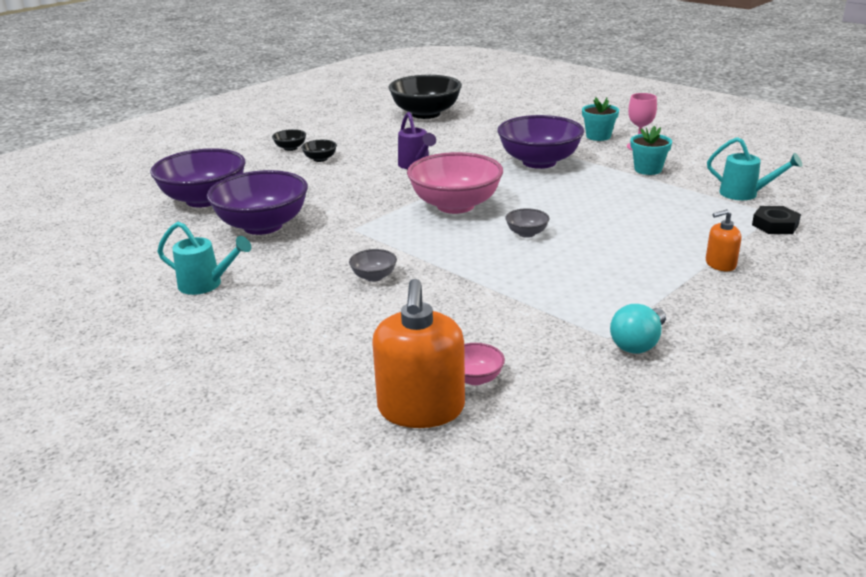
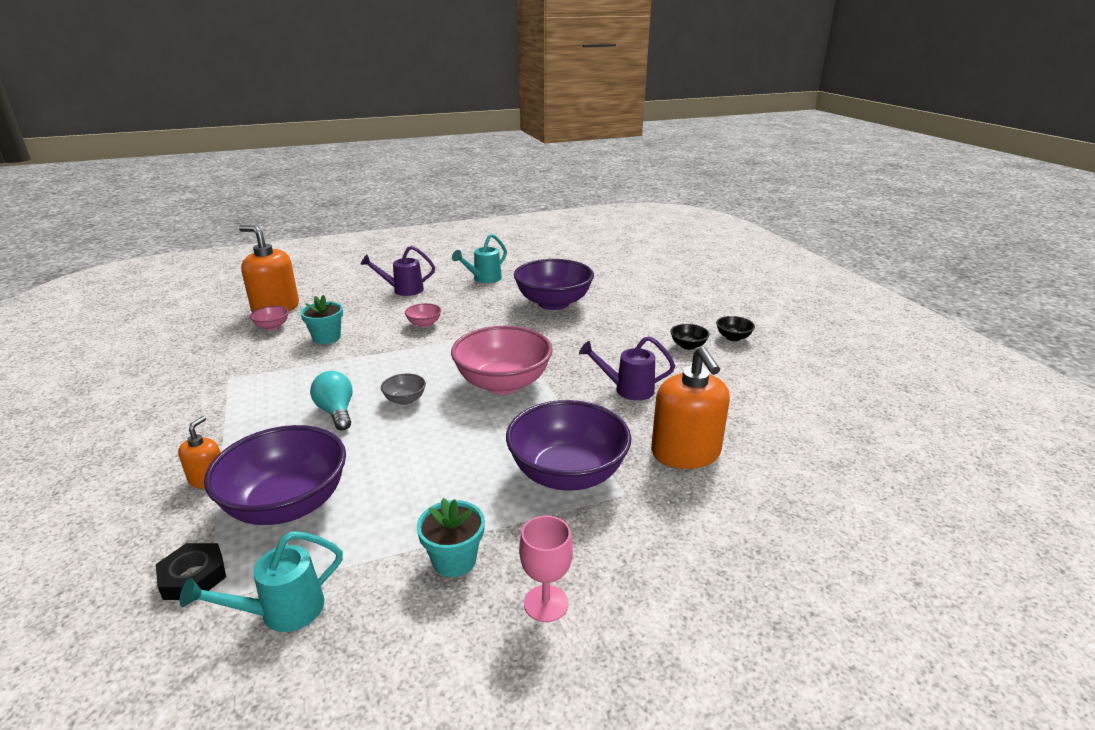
camera: 115 degrees right, 0 degrees up
purple bowl [150,148,245,207] -> purple bowl moved to [204,425,346,525]
grey bowl [349,249,397,282] -> pink bowl [405,303,441,327]
black bowl [388,75,462,119] -> none
turquoise flower pot [582,98,619,141] -> turquoise flower pot moved to [300,295,343,344]
turquoise light bulb [610,304,666,354] -> turquoise light bulb moved to [310,371,352,431]
none -> purple watering can [360,246,435,296]
none -> orange soap dispenser [651,346,730,469]

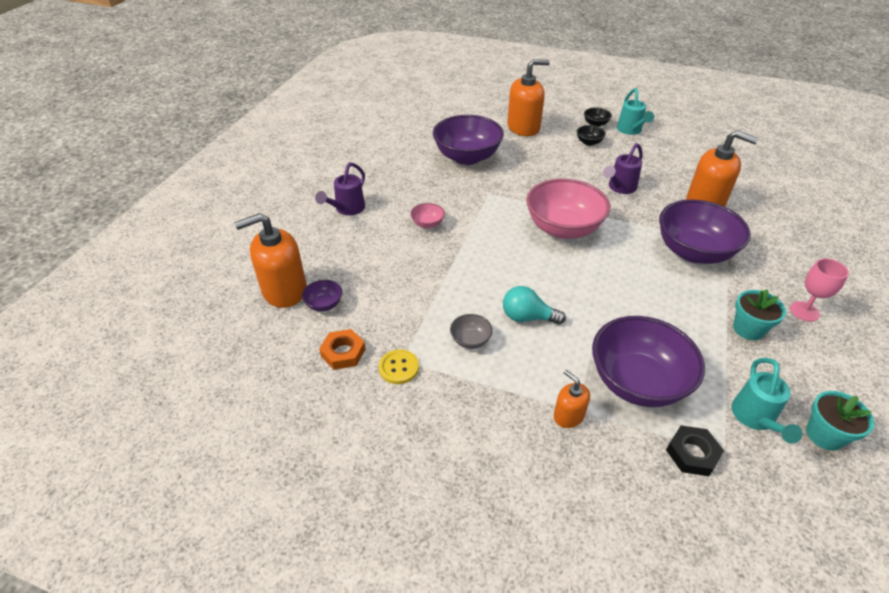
camera: 50 degrees left, 15 degrees up
pink bowl [250,306,289,330] -> purple bowl [302,280,342,312]
turquoise flower pot [300,295,343,344] -> turquoise flower pot moved to [806,391,874,451]
grey bowl [381,374,426,405] -> grey bowl moved to [450,314,493,349]
turquoise watering can [452,234,507,283] -> turquoise watering can moved to [617,88,654,135]
none -> orange nut [319,329,366,370]
none -> yellow button [379,350,419,384]
none -> orange soap dispenser [507,59,550,136]

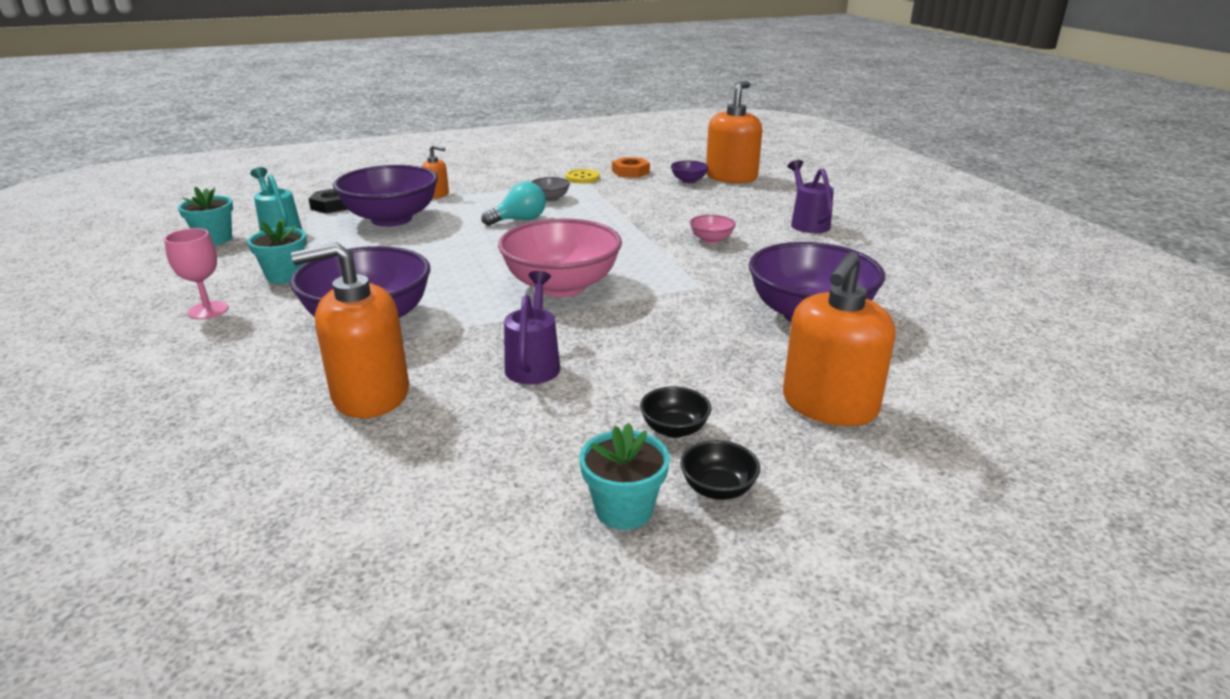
camera: 140 degrees right, 15 degrees down
turquoise watering can [617,88,654,135] -> turquoise flower pot [580,423,670,530]

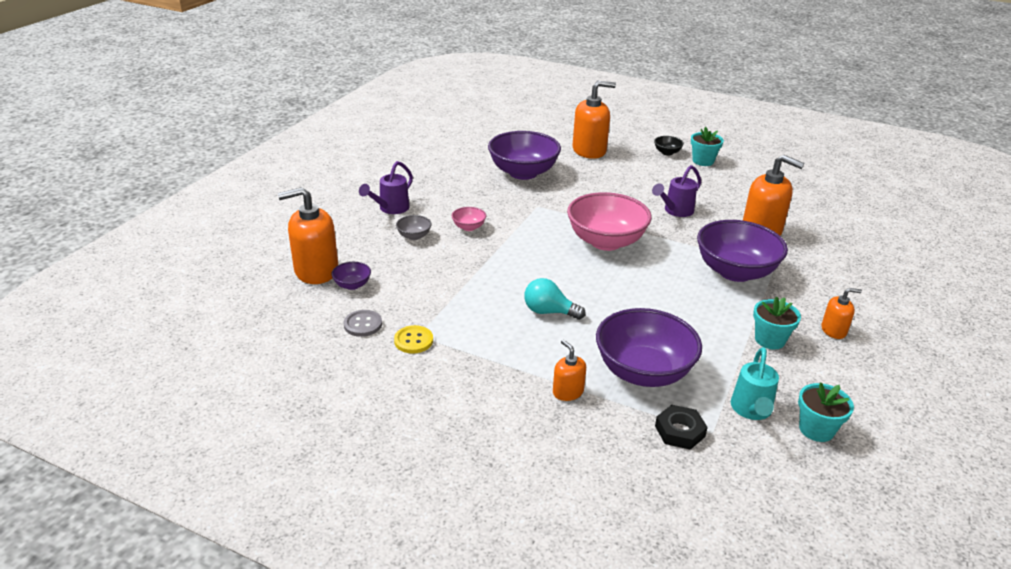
camera: 135 degrees left, 5 degrees up
pink goblet [164,228,228,319] -> orange soap dispenser [821,288,862,339]
grey bowl [531,177,570,202] -> grey bowl moved to [396,215,432,240]
orange nut [612,157,650,178] -> grey button [344,310,382,337]
black bowl [640,386,711,438] -> none

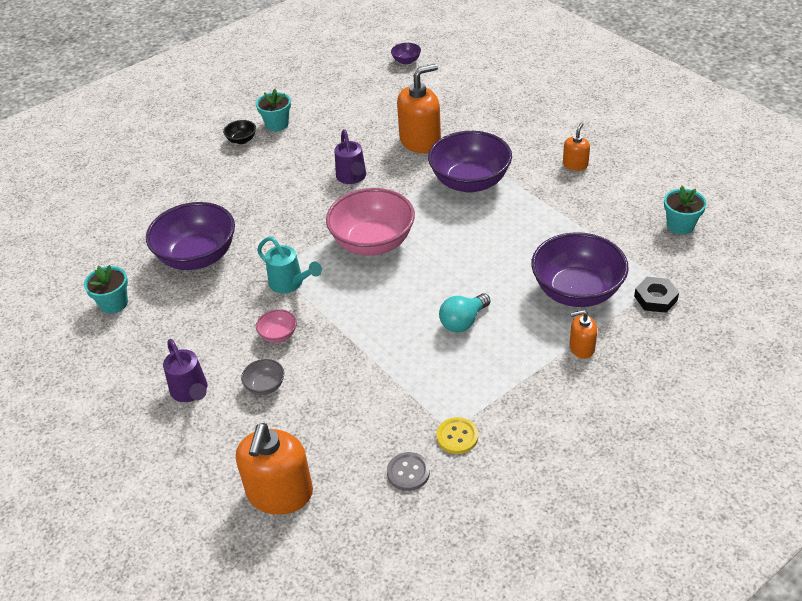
camera: 60 degrees left, 10 degrees up
purple bowl [332,262,371,290] -> purple bowl moved to [391,43,421,65]
orange soap dispenser [573,81,616,159] -> none
turquoise watering can [731,347,779,420] -> turquoise watering can moved to [257,236,322,293]
turquoise flower pot [753,296,801,350] -> turquoise flower pot moved to [84,265,128,314]

